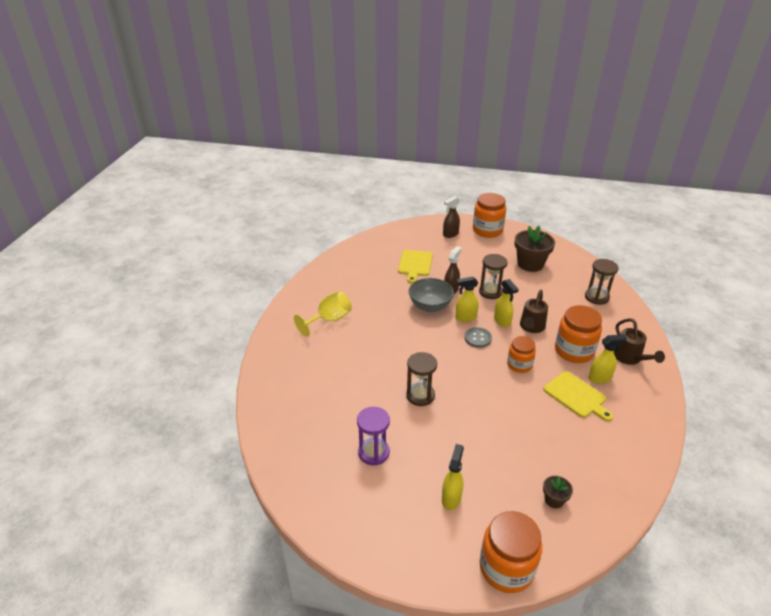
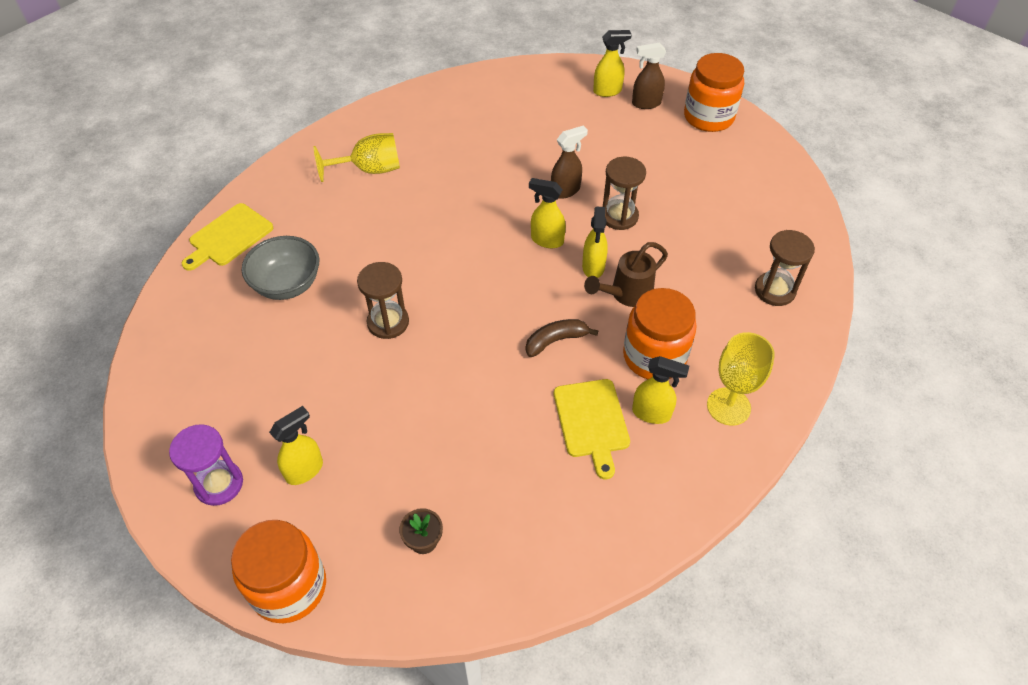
camera: 30 degrees right, 15 degrees up
purple hourglass [357,407,390,465] -> purple hourglass moved to [169,424,243,506]
yellow cutting board [398,250,433,283] -> yellow cutting board moved to [182,203,273,271]
grey bowl [409,278,454,312] -> grey bowl moved to [242,236,319,300]
grey button [465,327,492,348] -> none
orange jar [507,336,536,373] -> brown banana [526,319,598,357]
brown flower pot [514,226,555,272] -> none
brown watering can [614,318,665,365] -> yellow goblet [707,332,775,426]
none -> yellow spray bottle [593,30,632,97]

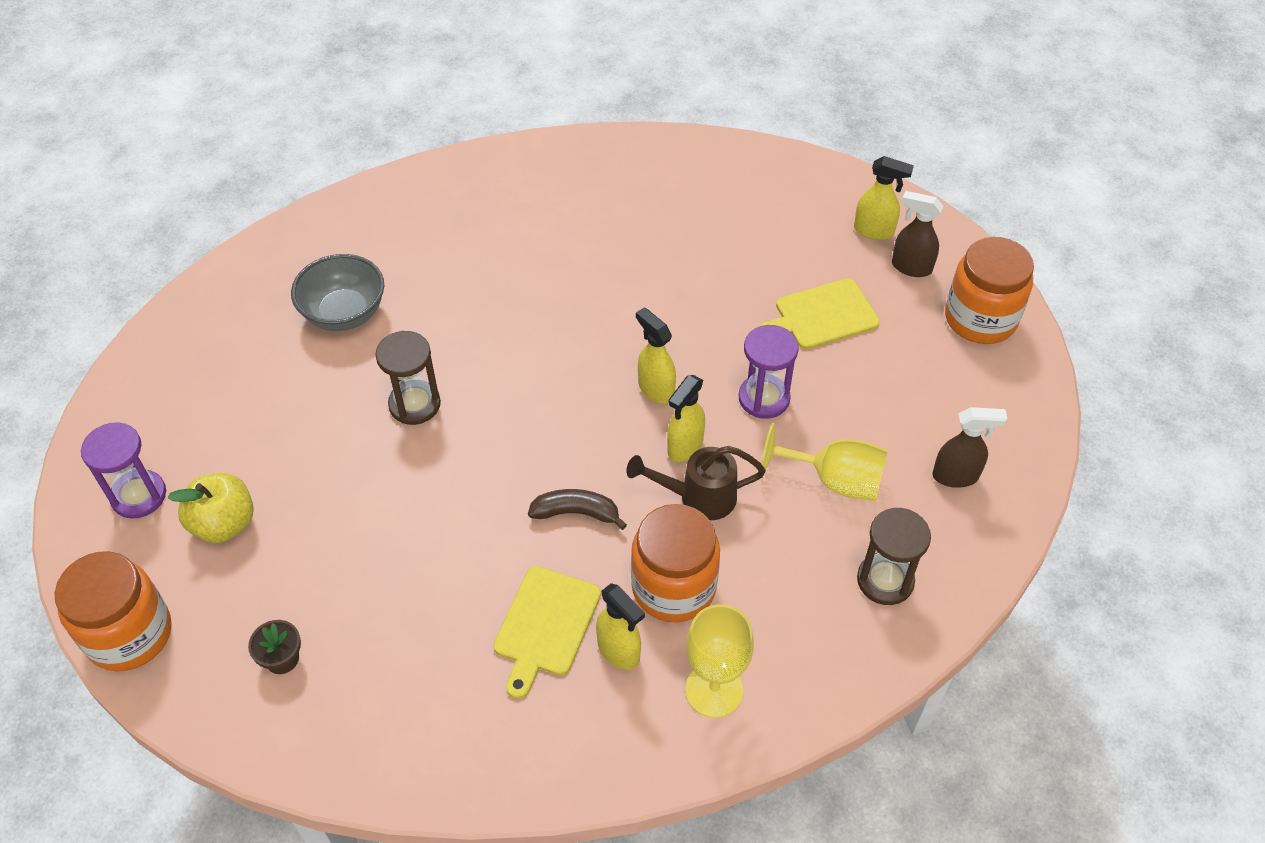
camera: 30 degrees right, 0 degrees up
yellow cutting board [182,203,273,271] -> yellow cutting board moved to [759,278,880,349]
yellow spray bottle [269,406,323,485] -> yellow apple [168,473,254,543]
yellow goblet [313,133,400,182] -> yellow goblet moved to [761,423,888,501]
brown spray bottle [551,126,588,199] -> brown spray bottle moved to [932,407,1007,488]
brown hourglass [603,157,646,230] -> purple hourglass [739,325,799,419]

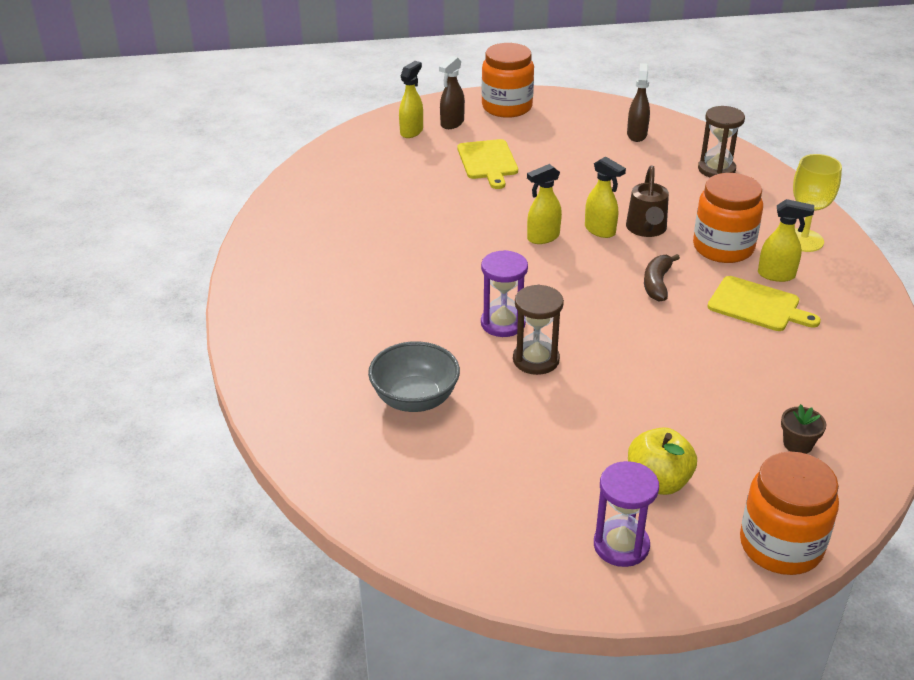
camera: 80 degrees left, 15 degrees down
yellow spray bottle [596,583,645,670] -> yellow spray bottle turned 45 degrees clockwise [758,199,814,282]
purple hourglass [739,325,799,419] -> purple hourglass moved to [481,250,528,337]
yellow goblet [761,423,888,501] -> none

